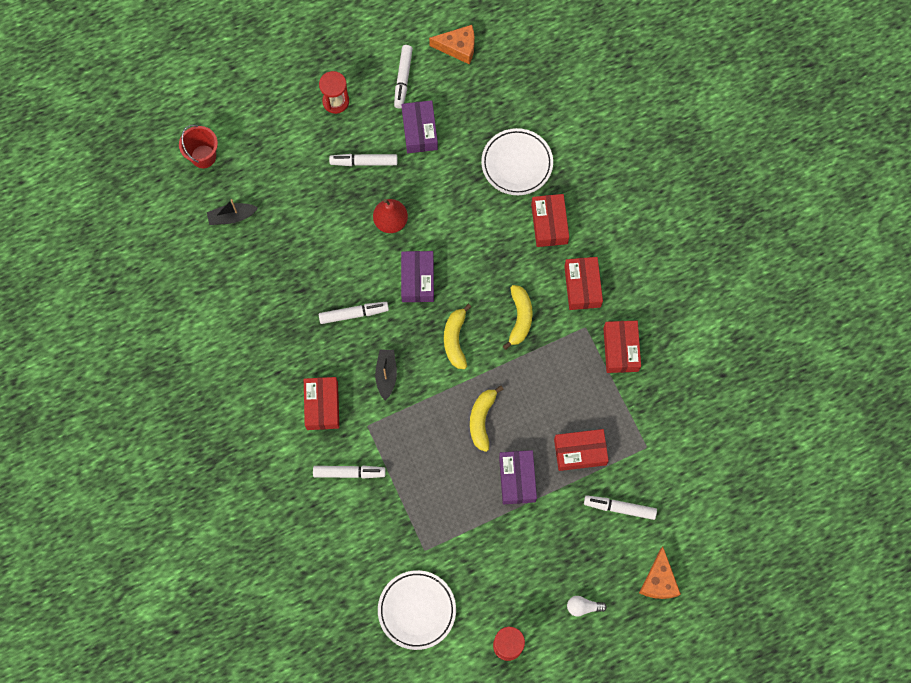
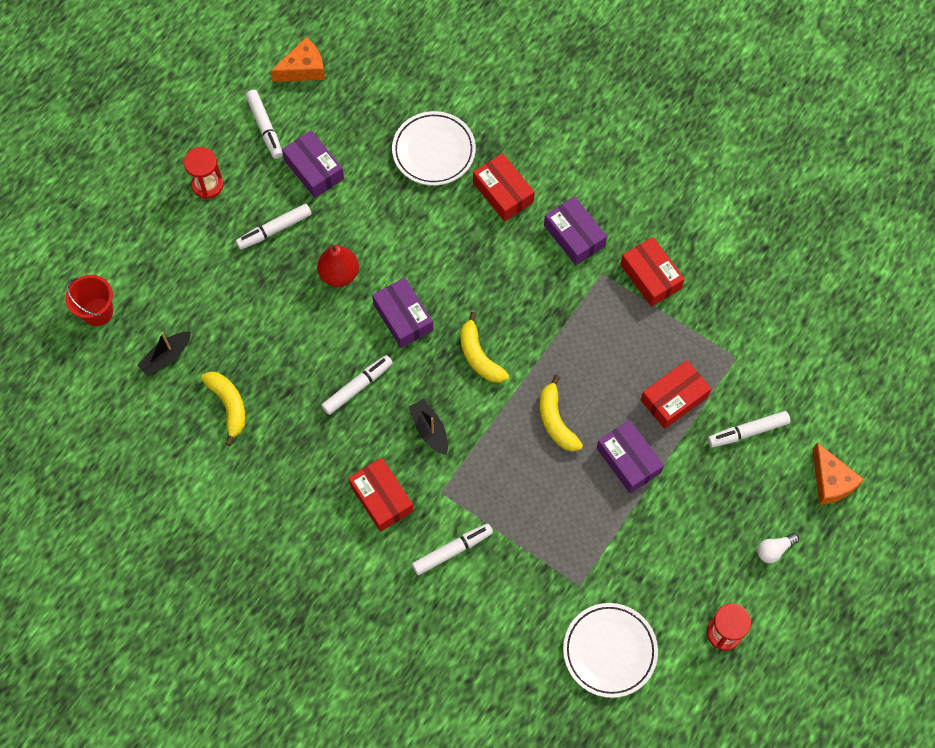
camera: 30 degrees left, 5 degrees down
yellow banana [503,285,533,350] -> yellow banana moved to [201,371,246,446]
red box [564,257,603,310] -> purple box [544,196,607,265]

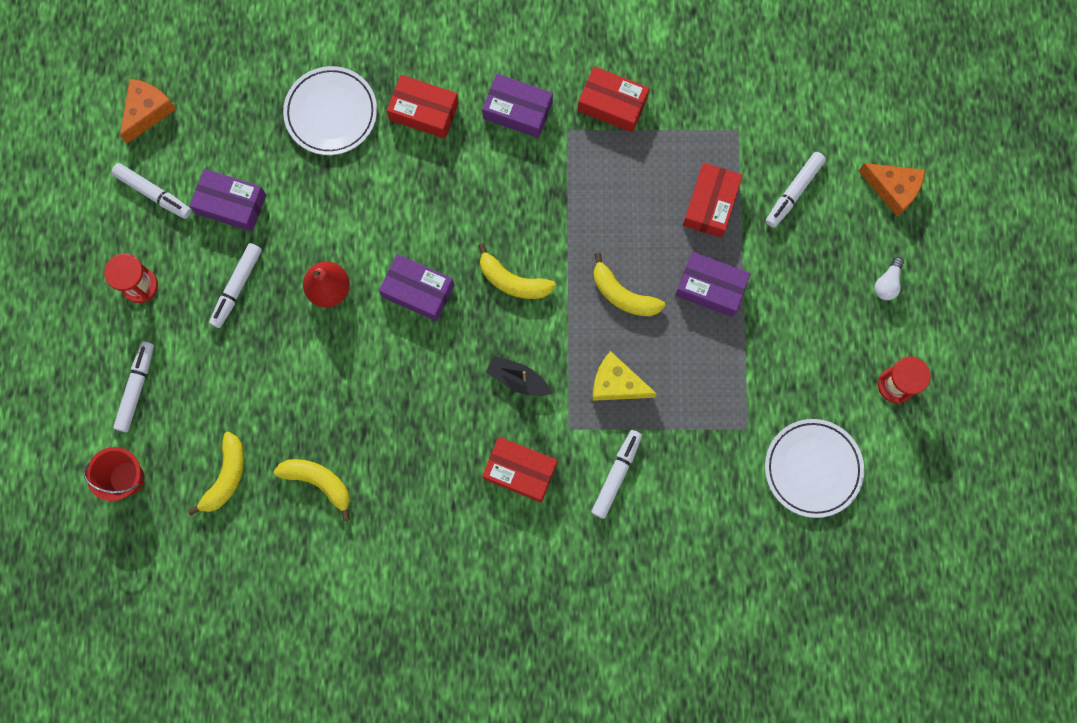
camera: 35 degrees left, 10 degrees up
black boat [137,332,191,377] -> yellow banana [188,431,244,516]
white marker [321,355,393,415] -> white marker moved to [113,341,154,432]
none -> yellow cheese [593,351,657,401]

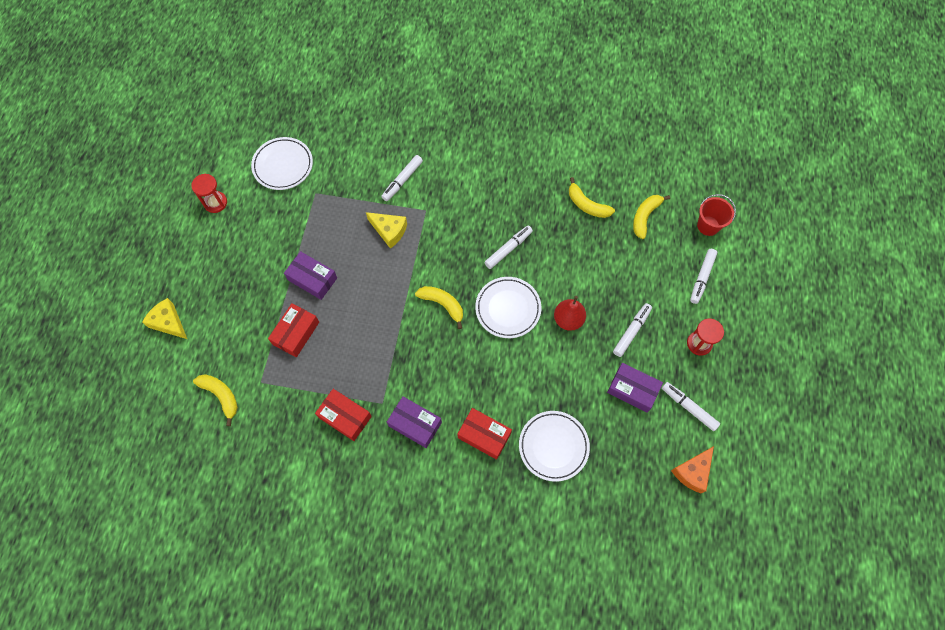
camera: 170 degrees left, 10 degrees down
purple box [379,254,454,321] -> white plate [475,277,541,338]
red box [482,437,558,502] -> none
black boat [486,356,552,396] -> none
yellow banana [594,253,665,316] -> yellow banana moved to [193,374,238,426]
white marker [766,152,826,228] -> white marker moved to [484,226,533,269]
orange cheese [859,163,925,217] -> yellow cheese [142,298,187,339]
white light bulb [875,257,904,300] -> none

